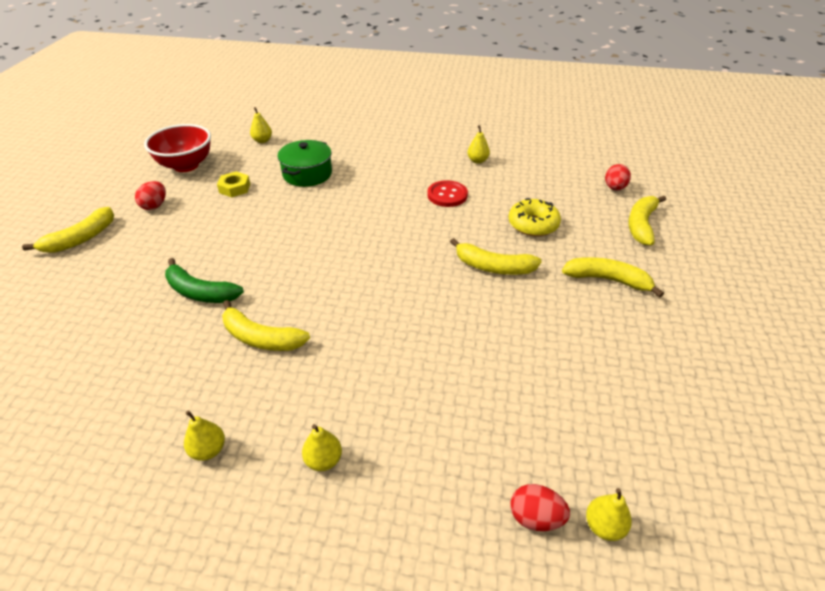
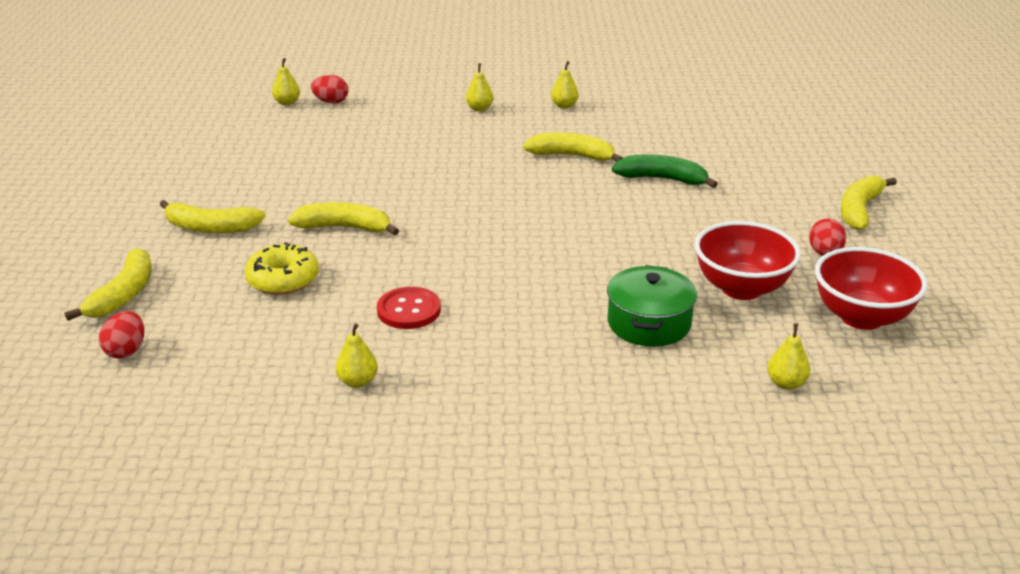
camera: 170 degrees right, 10 degrees down
yellow nut [217,171,250,197] -> red bowl [695,221,801,300]

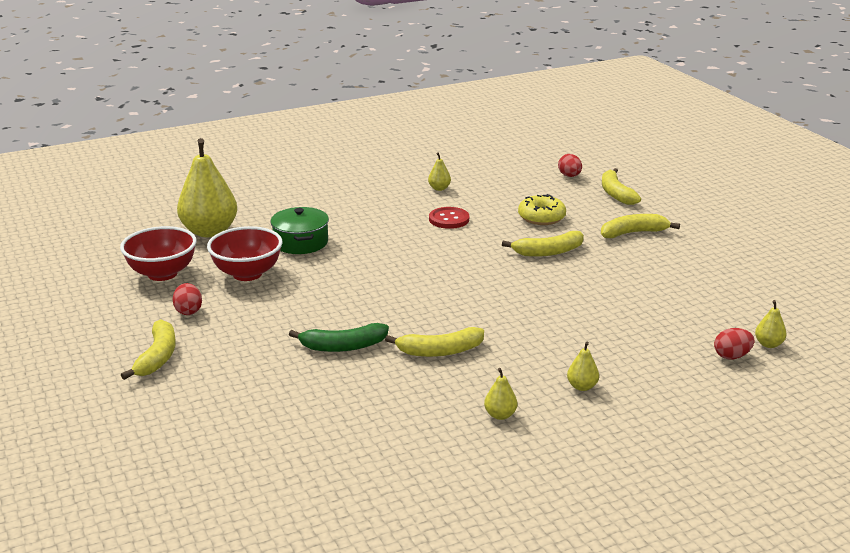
camera: 155 degrees right, 5 degrees down
yellow pear [767,323,810,390] -> yellow pear [177,138,237,237], size x2.37

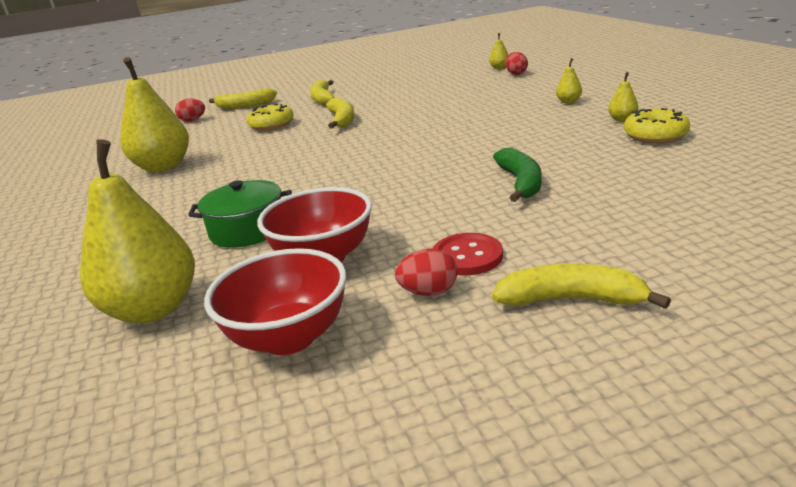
camera: 80 degrees left, 0 degrees up
yellow banana [385,327,484,357] -> none
yellow pear [428,152,451,191] -> yellow pear [120,57,189,172], size x2.37
red button [429,207,469,229] -> red button moved to [433,233,503,276]
none -> yellow donut [624,108,690,143]

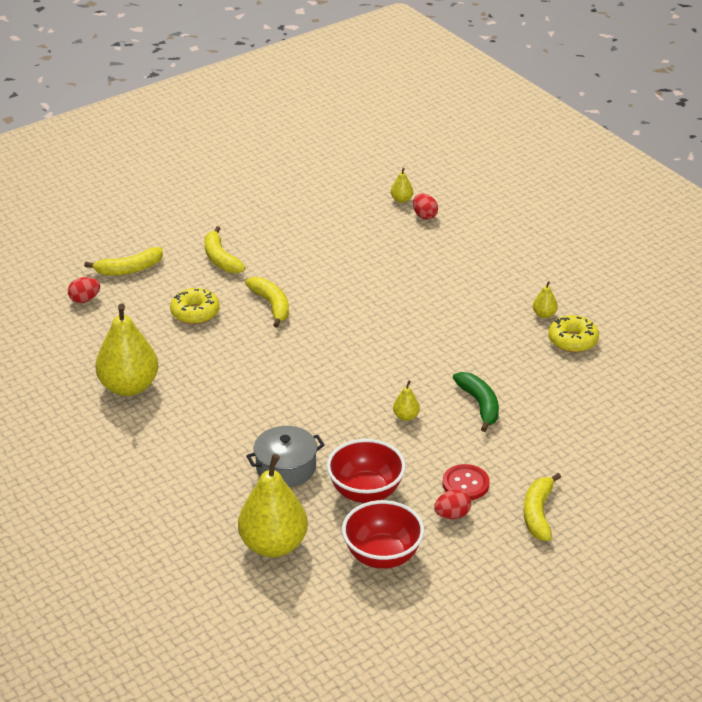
camera: 20 degrees left, 10 degrees up
green pot [188,180,292,248] -> grey pot [246,426,325,487]
yellow banana [492,263,671,309] -> yellow banana turned 75 degrees counterclockwise [524,473,561,541]
yellow pear [556,58,582,104] -> yellow pear moved to [393,381,420,421]

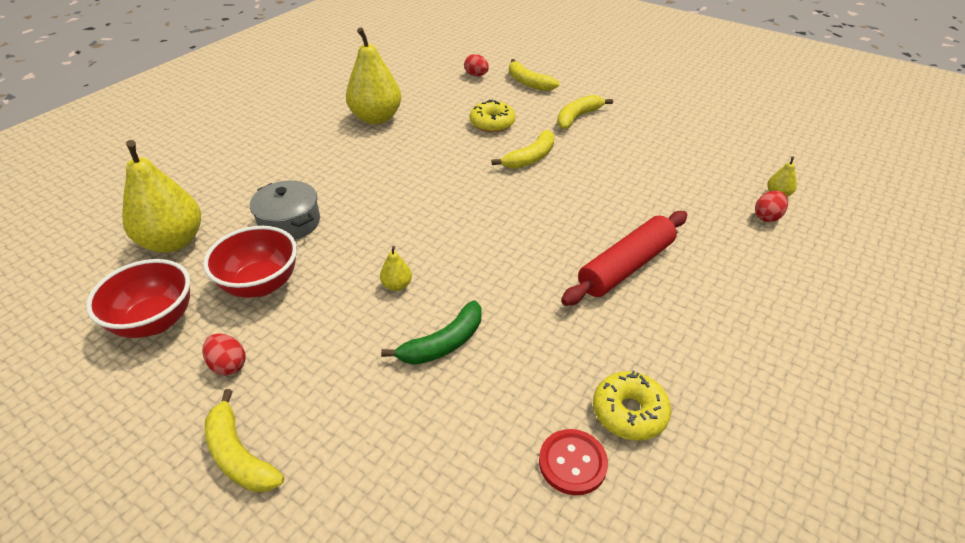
camera: 70 degrees right, 5 degrees up
red button [442,464,490,500] -> red button moved to [539,429,608,495]
yellow banana [524,473,561,541] -> yellow banana turned 120 degrees counterclockwise [205,389,284,492]
yellow pear [533,281,558,318] -> none
none -> red rolling pin [561,211,687,306]

